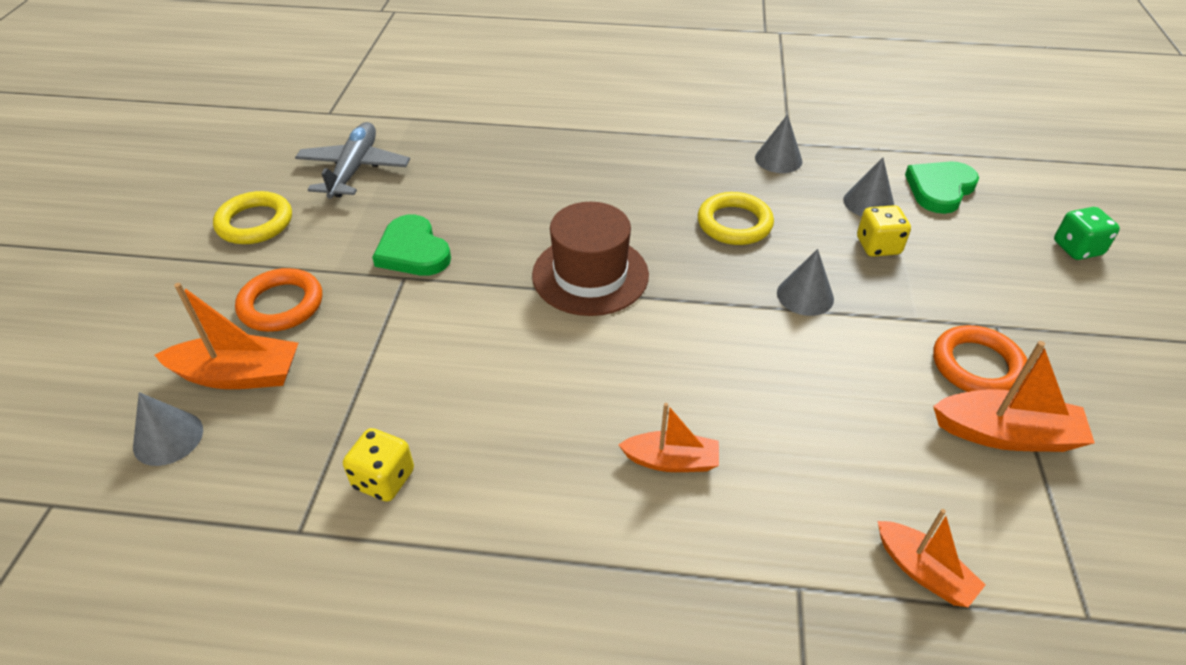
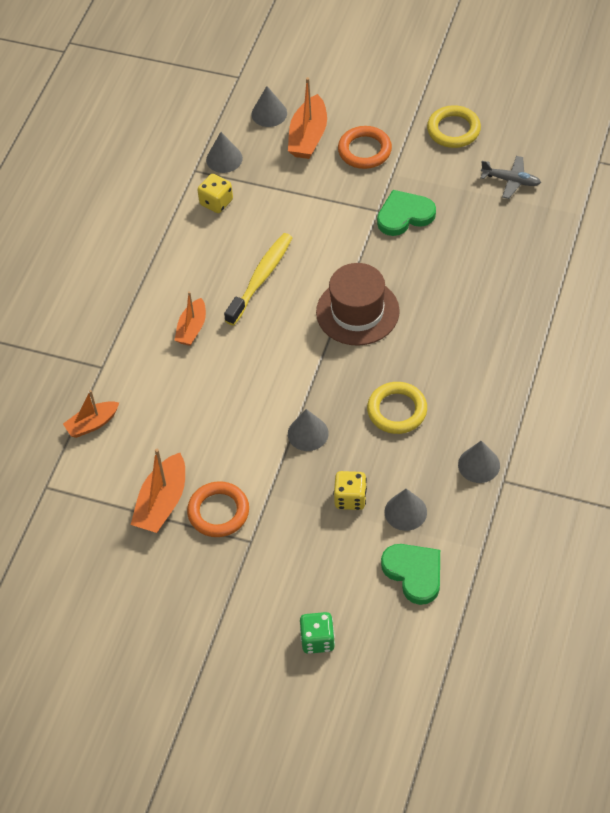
camera: 105 degrees right, 10 degrees up
grey plane [295,122,410,199] -> grey plane [480,156,541,199], size x0.64
none -> grey cone [206,132,243,173]
none -> yellow toothbrush [224,233,293,326]

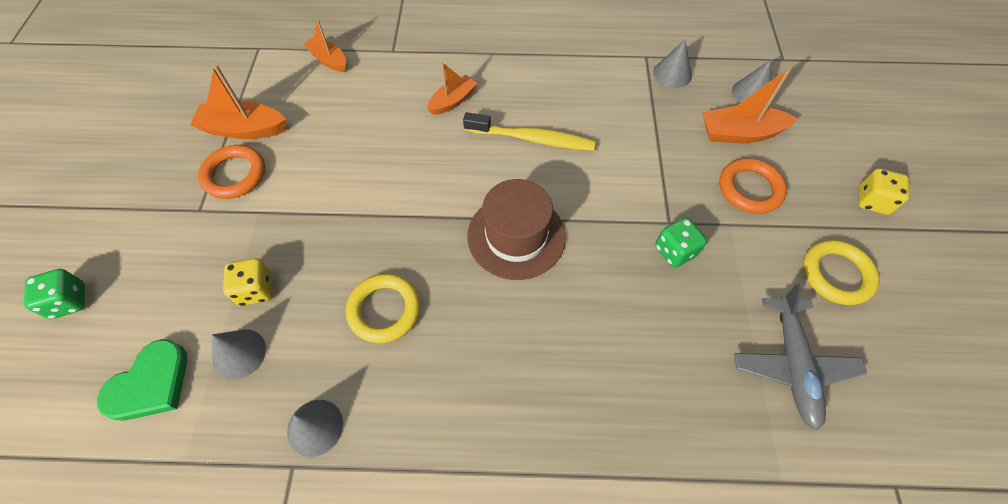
camera: 70 degrees right, 5 degrees up
orange boat [174,291,206,346] -> orange boat turned 135 degrees clockwise [427,62,478,115]
yellow dice [197,174,233,213] -> yellow dice moved to [858,169,909,215]
grey cone [288,409,329,451] -> none
green heart [377,190,436,236] -> green dice [655,218,707,268]
grey plane [480,156,541,199] -> grey plane [734,284,867,431], size x1.57

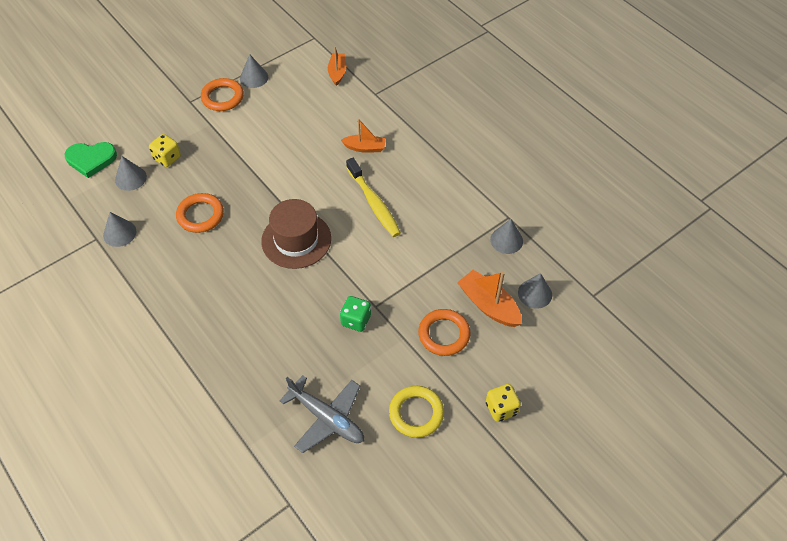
camera: 50 degrees right, 5 degrees down
green dice [24,269,85,319] -> none
orange boat [190,64,286,139] -> grey cone [240,54,268,88]
yellow ring [346,274,420,343] -> orange ring [176,193,224,233]
grey plane [734,284,867,431] -> grey plane turned 105 degrees counterclockwise [279,375,364,453]

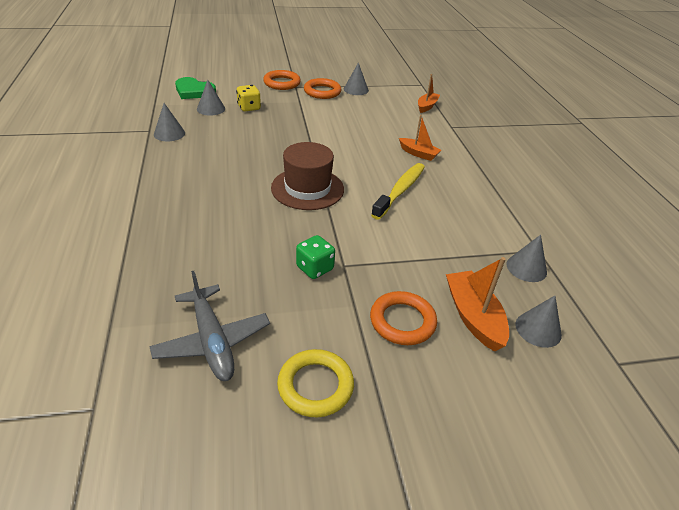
camera: 25 degrees right, 15 degrees down
orange ring [176,193,224,233] -> orange ring moved to [263,70,301,90]
yellow toothbrush [346,158,401,237] -> yellow toothbrush turned 150 degrees counterclockwise [371,163,425,220]
yellow dice [486,384,521,422] -> none

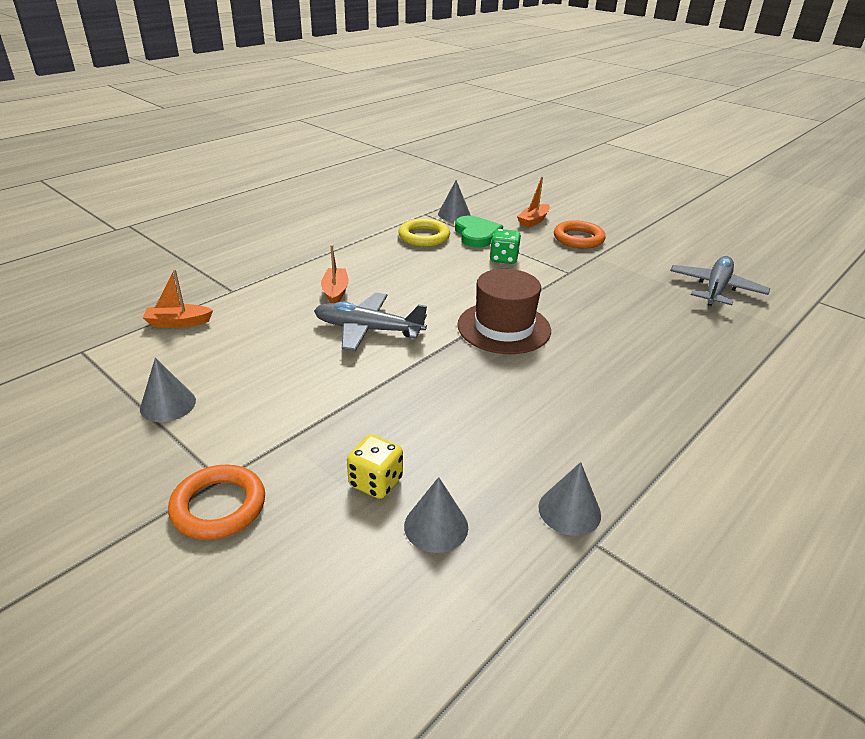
camera: 125 degrees left, 5 degrees down
green heart [175,77,216,99] -> green heart moved to [455,216,503,248]
yellow ring [277,349,354,417] -> yellow ring moved to [398,218,450,247]
green dice [296,235,335,279] -> green dice moved to [490,229,521,264]
orange ring [304,78,341,99] -> none
yellow toothbrush [371,163,425,220] -> none
orange boat [446,257,509,351] -> orange boat [517,177,550,228], size x0.66
grey cone [515,296,562,348] -> none
none -> grey plane [314,293,427,351]

